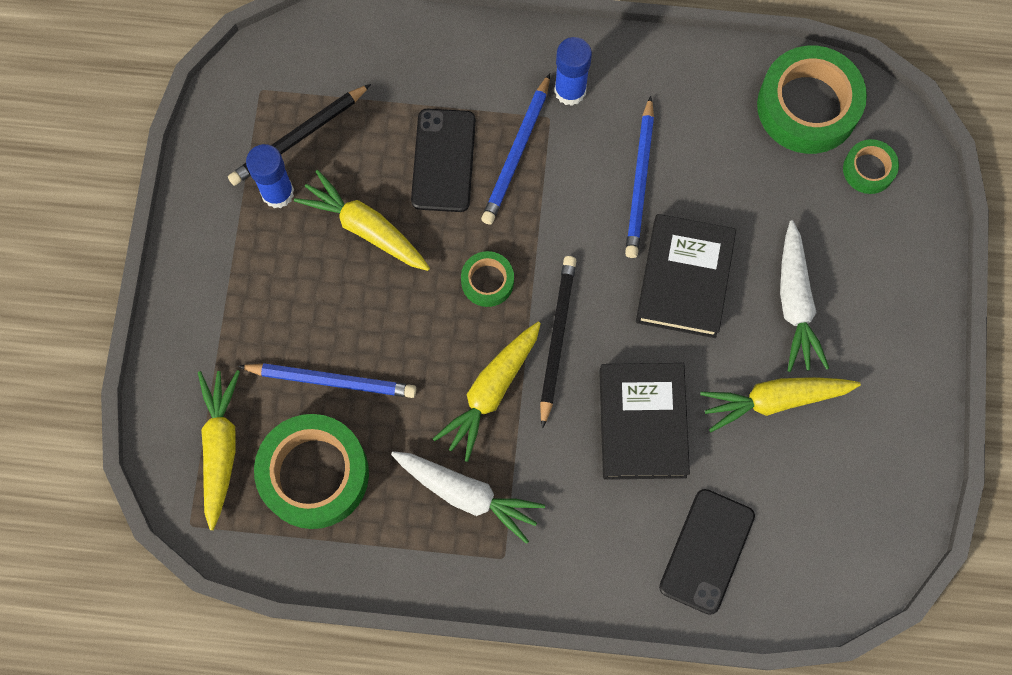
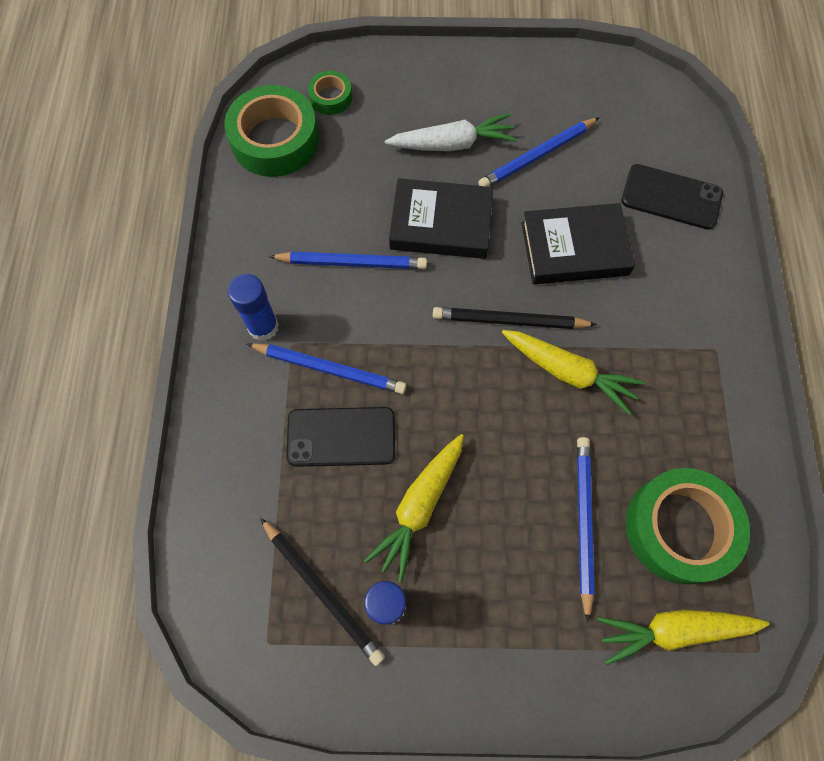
camera: 95 degrees left, 5 degrees down
white carrot [391,451,545,544] -> none
green tape [461,251,514,307] -> none
yellow carrot [700,377,861,432] -> blue pencil [478,117,600,187]

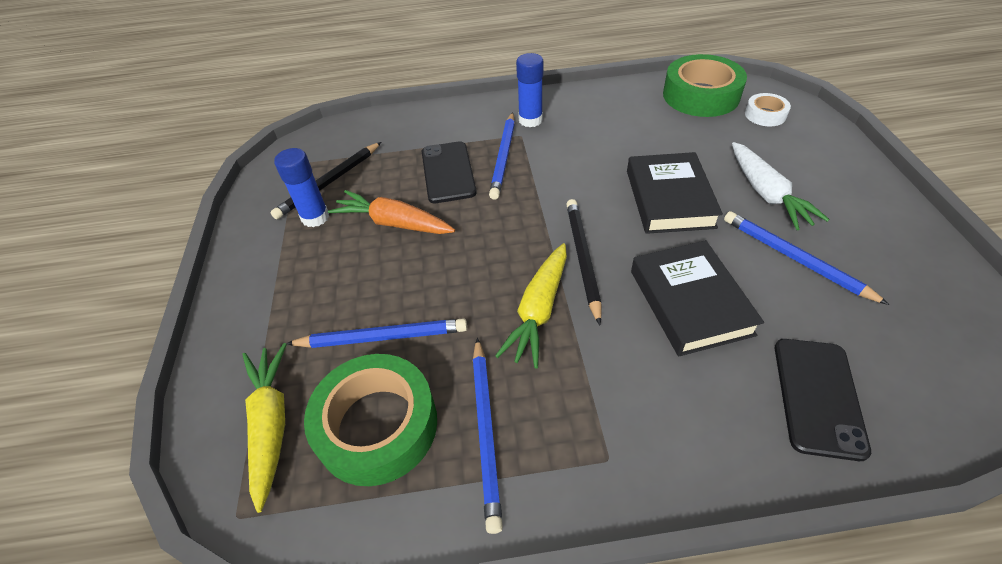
camera: 85 degrees right, 20 degrees down
blue pencil [269,251,427,269] -> blue pencil moved to [473,338,503,534]
green tape [308,71,352,115] -> white tape [745,93,791,126]
yellow carrot [364,434,464,583] -> orange carrot [328,190,455,234]

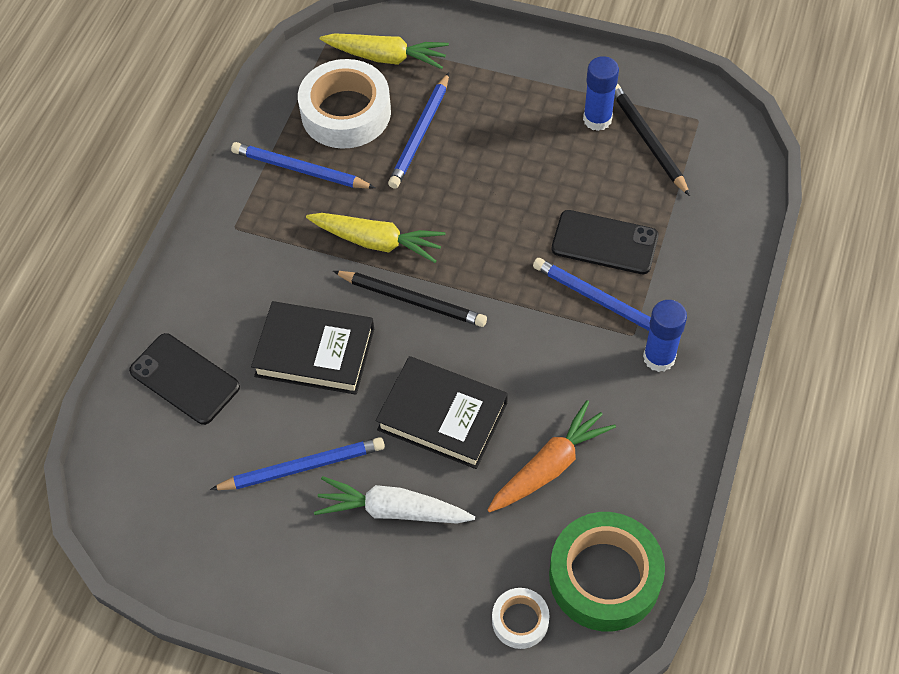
camera: 115 degrees right, 10 degrees up
green tape [304,354,437,486] -> white tape [298,59,391,149]
orange carrot [328,190,455,234] -> orange carrot moved to [488,400,616,513]
yellow carrot [495,243,567,369] -> yellow carrot turned 150 degrees clockwise [306,213,446,263]

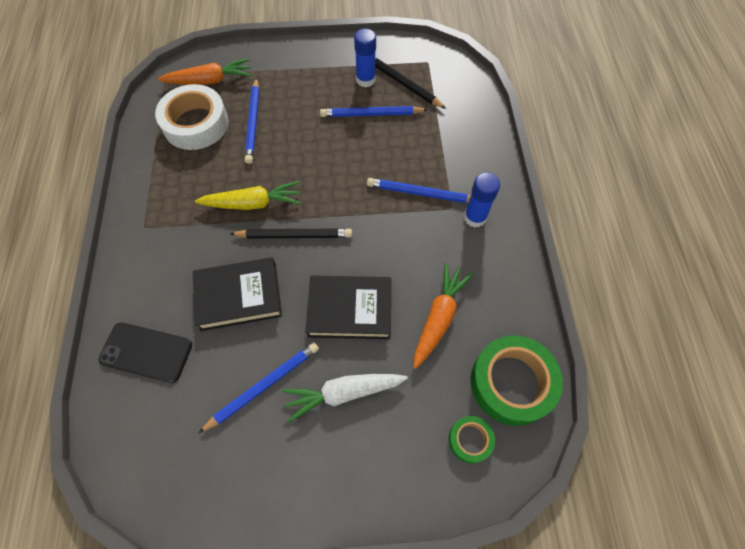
camera: 25 degrees left, 5 degrees up
blue pencil [231,142,375,189] -> blue pencil moved to [320,106,427,117]
yellow carrot [320,33,449,69] -> orange carrot [158,58,252,85]
white tape [492,588,550,649] -> green tape [449,416,495,464]
black phone [551,210,659,274] -> none

